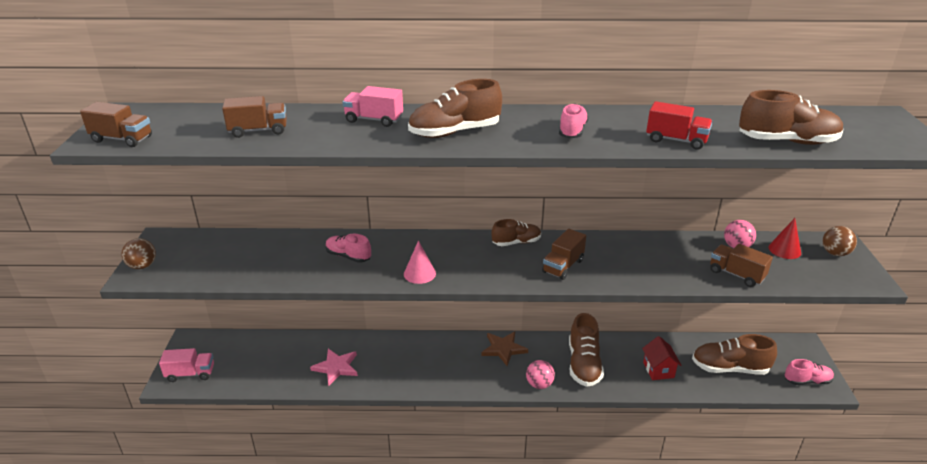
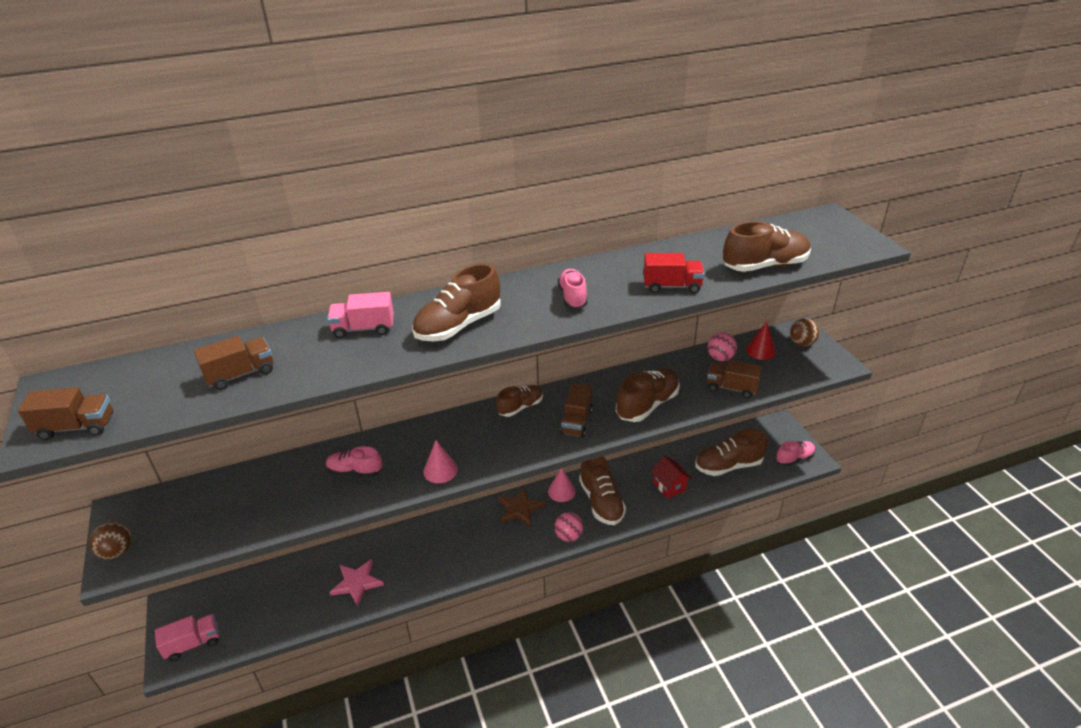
camera: 20 degrees left, 5 degrees up
none -> pink cone [548,468,576,502]
none -> brown shoe [616,368,680,422]

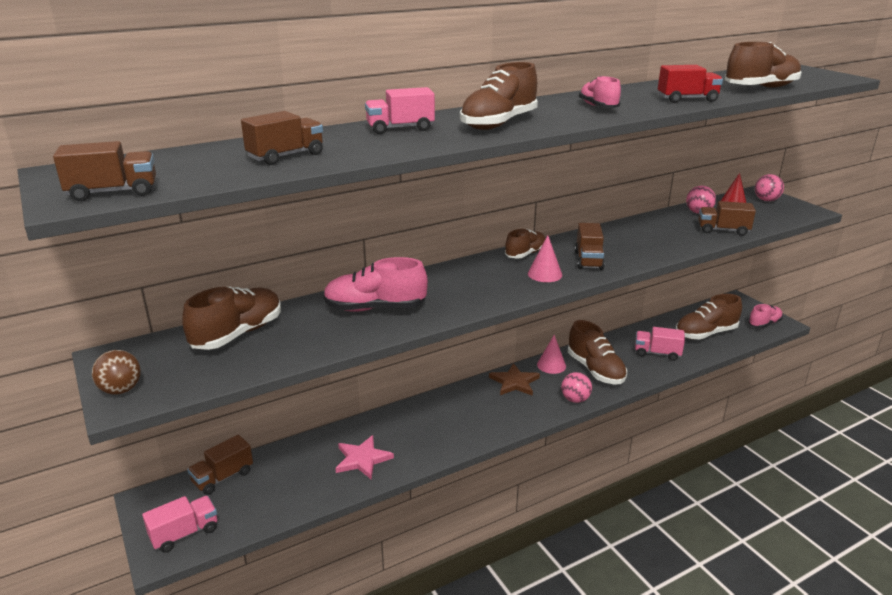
camera: 10 degrees left, 10 degrees down
pink shoe [326,446,382,477] -> pink shoe [323,257,428,312], size x1.59
pink cone [423,440,458,483] -> pink cone moved to [528,235,562,282]
brown shoe [616,368,680,422] -> brown shoe moved to [182,287,281,350]
red house [651,456,691,499] -> pink truck [635,327,685,361]
brown ball [790,318,820,346] -> pink ball [755,174,784,201]
none -> brown truck [187,435,253,495]

